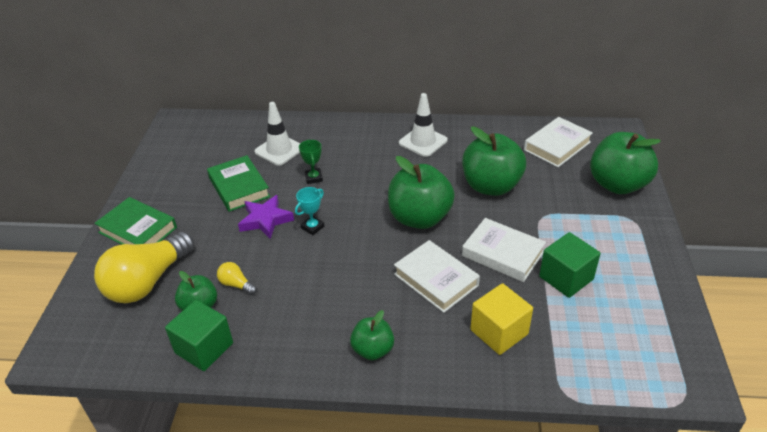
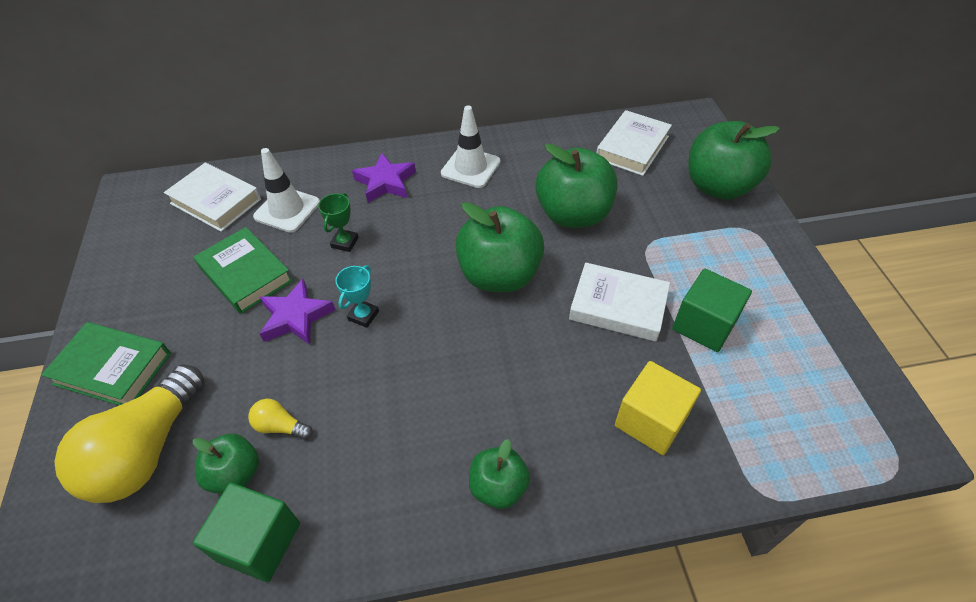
camera: 15 degrees left, 10 degrees up
green trophy [299,140,323,184] -> green trophy turned 45 degrees clockwise [318,193,359,252]
white book [394,240,480,313] -> white book moved to [164,162,261,232]
none -> purple star [352,153,416,203]

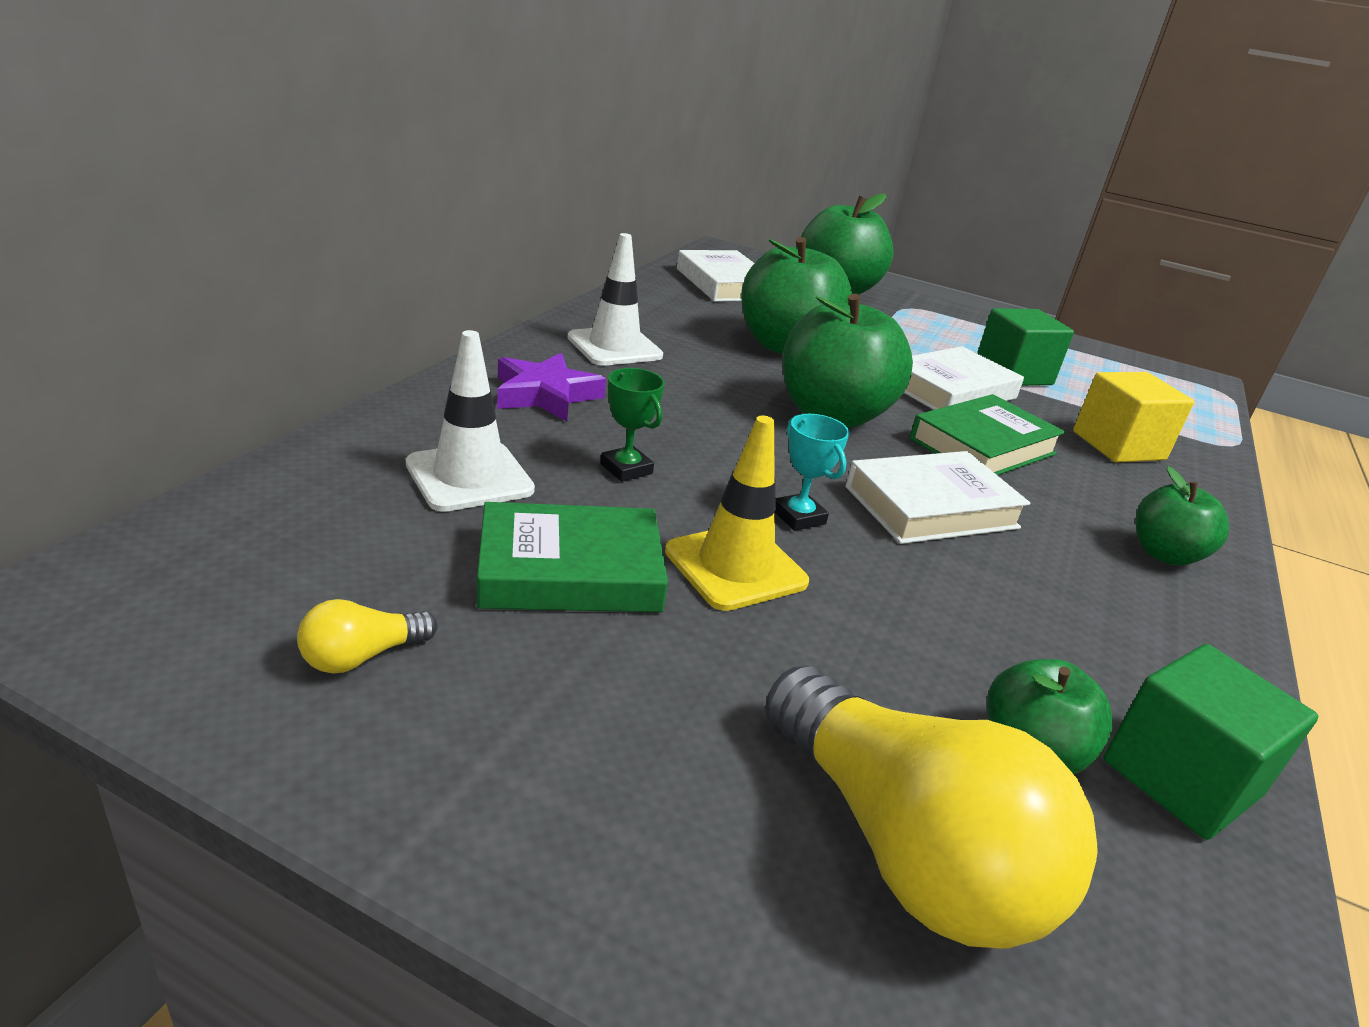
camera: 60 degrees left, 20 degrees down
green book [41,322,171,405] -> green book moved to [910,394,1065,475]
white book [164,162,261,232] -> white book moved to [845,451,1031,544]
yellow light bulb [248,399,313,440] -> yellow light bulb moved to [297,599,437,674]
purple star [260,279,335,345] -> yellow traffic cone [665,415,809,611]

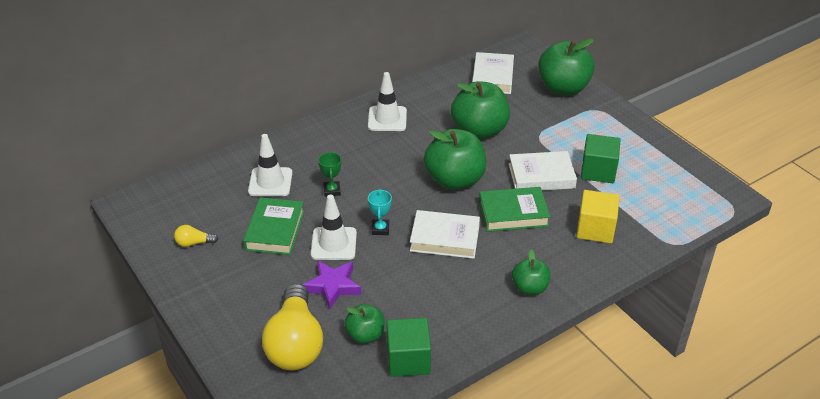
camera: 35 degrees right, 10 degrees up
green book [477,502,668,612] -> green book turned 75 degrees clockwise [243,197,305,255]
purple star [497,353,606,422] -> purple star moved to [302,260,361,309]
yellow traffic cone [665,415,809,611] -> white traffic cone [311,194,357,260]

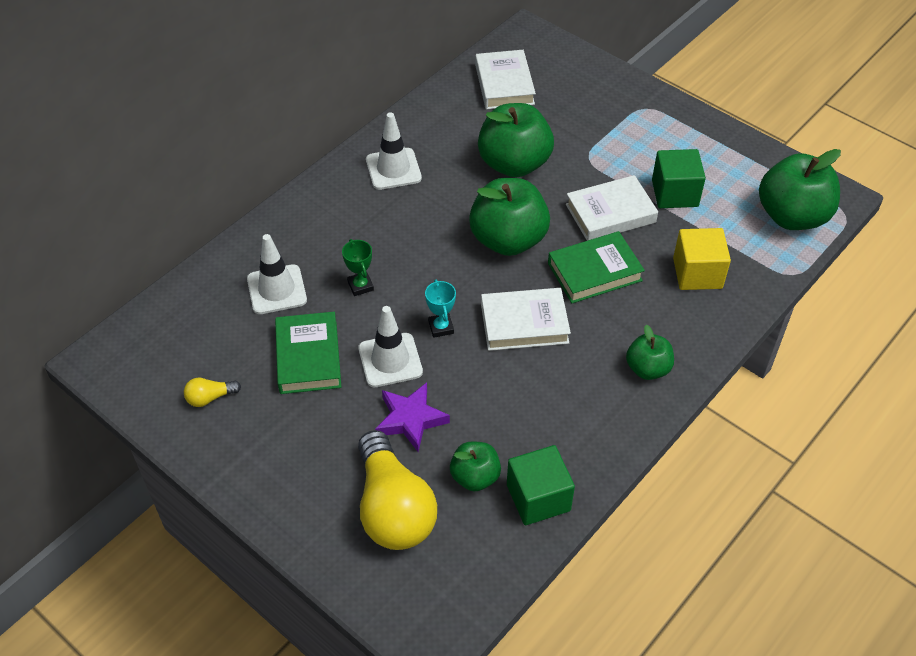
camera: 15 degrees left, 10 degrees up
green apple [538,39,595,96] -> green apple moved to [759,149,841,230]

